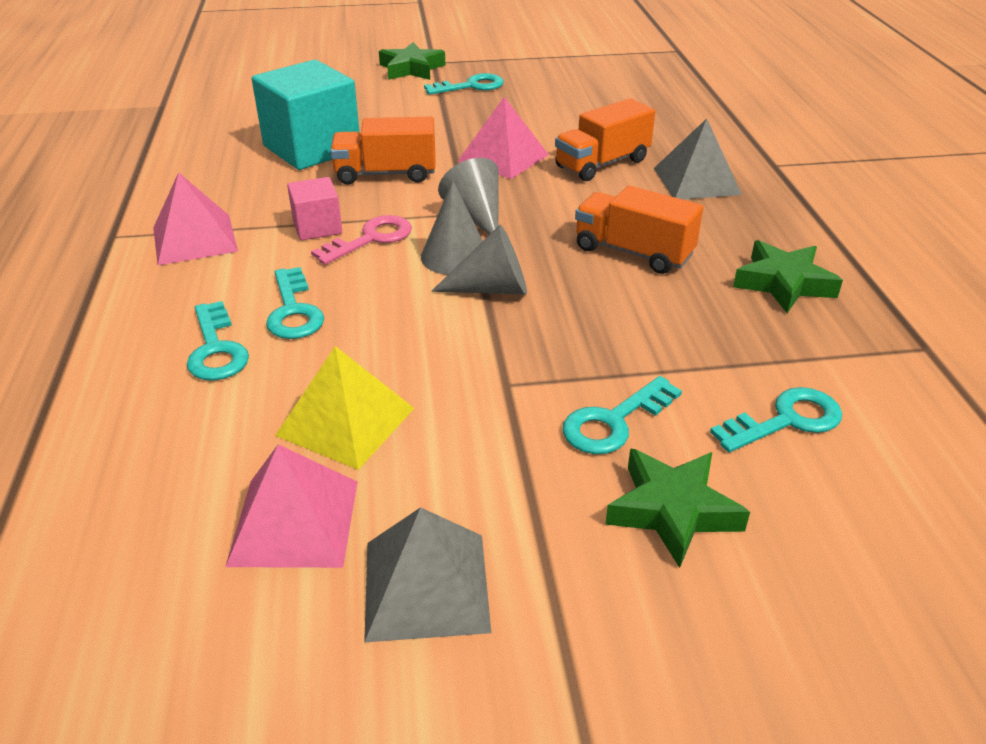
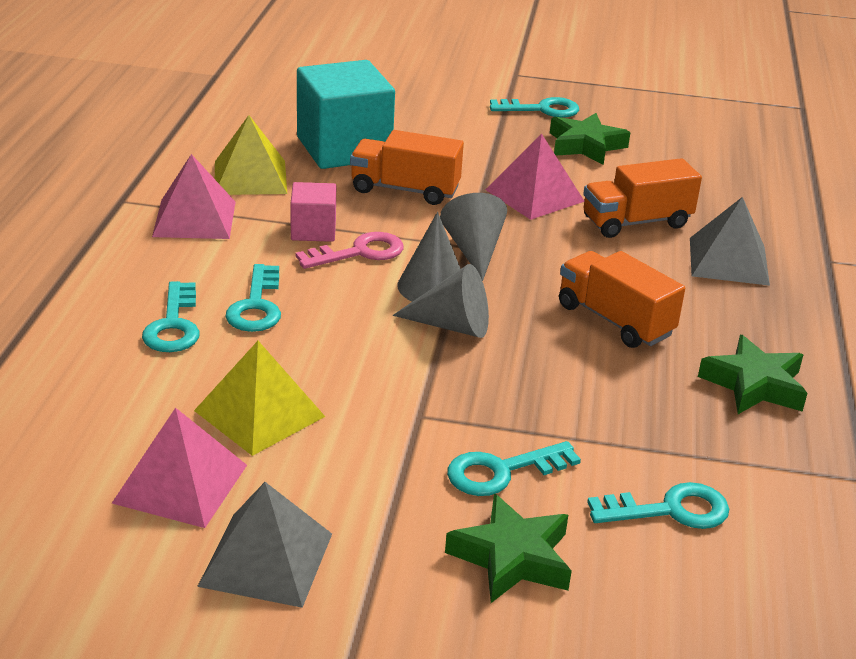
camera: 15 degrees right, 5 degrees down
green star [379,42,445,80] -> green star moved to [550,113,631,165]
none -> yellow pyramid [215,115,287,195]

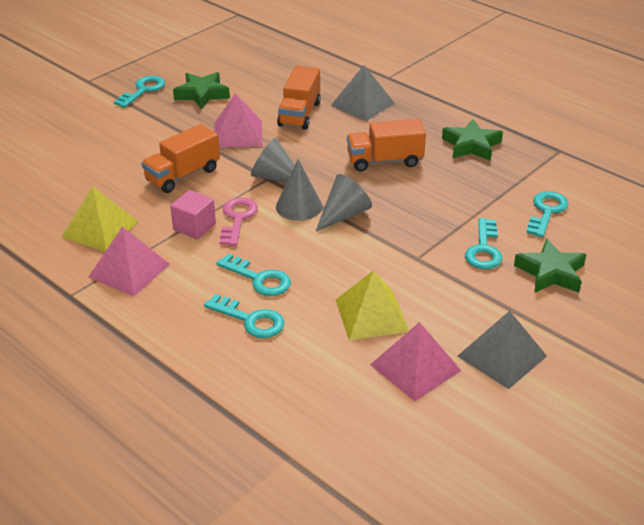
camera: 55 degrees left, 5 degrees up
turquoise cube [297,60,395,169] -> none

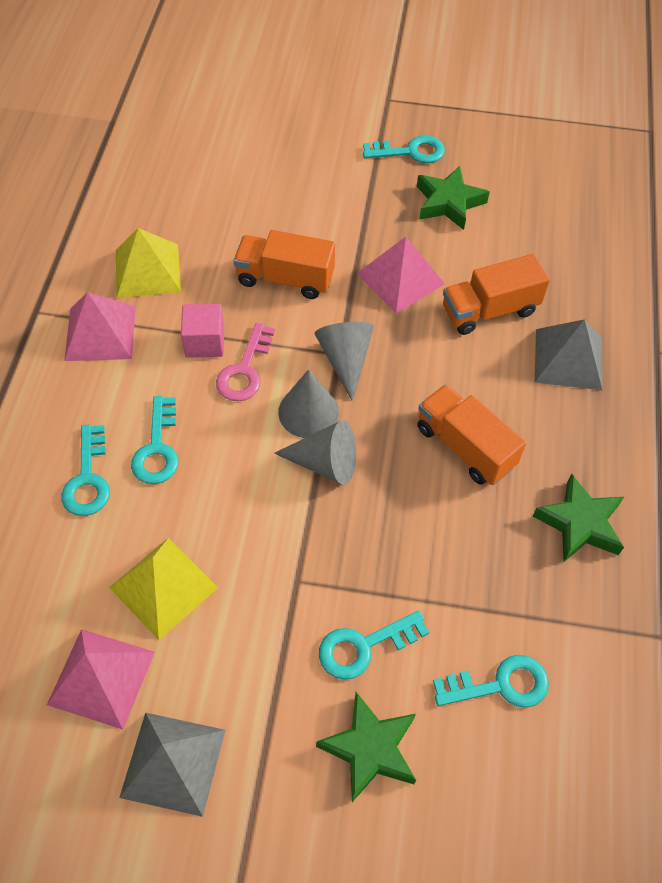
camera: 55 degrees right, 20 degrees up
pink key [219,197,258,246] -> pink key turned 135 degrees clockwise [216,323,275,401]

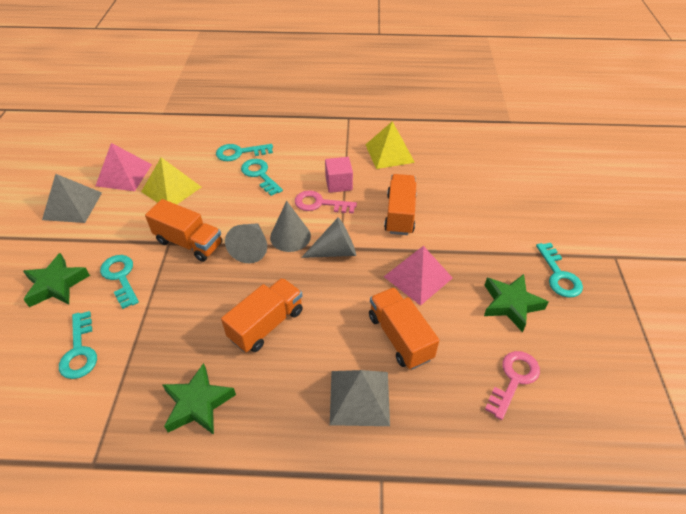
camera: 85 degrees right, 10 degrees down
pink pyramid [64,292,136,361] -> none
turquoise key [131,396,178,484] -> turquoise key turned 60 degrees clockwise [241,159,283,196]
none -> orange truck [145,199,222,262]
none -> pink key [485,351,540,420]

